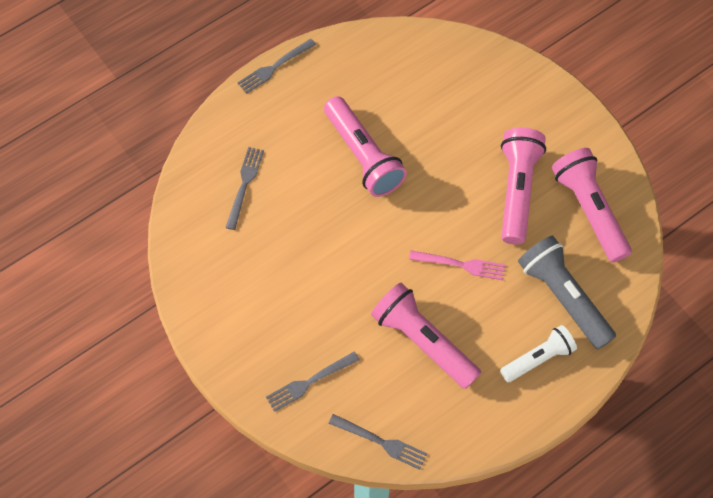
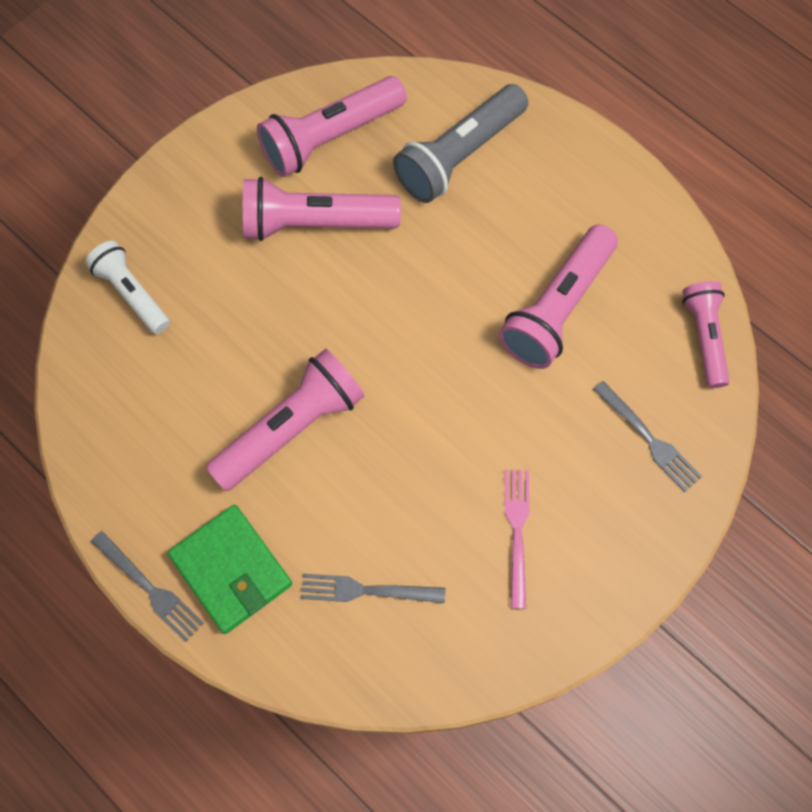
camera: 100 degrees left, 5 degrees up
grey fork [329,414,427,470] -> pink flashlight [682,281,730,388]
pink fork [409,250,506,280] -> pink fork moved to [504,470,530,609]
white flashlight [500,325,577,382] -> white flashlight moved to [85,241,170,334]
none -> green wallet [168,505,292,634]

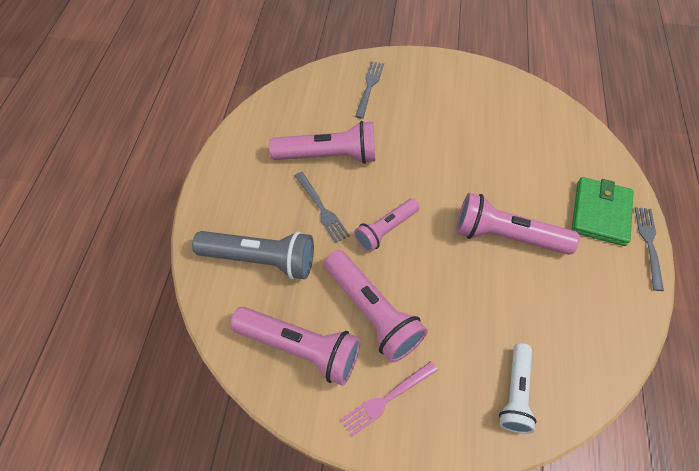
camera: 125 degrees left, 10 degrees down
grey fork [301,573,445,603] -> grey fork moved to [295,172,350,243]
pink fork [504,470,530,609] -> pink fork moved to [341,361,438,437]
pink flashlight [682,281,730,388] -> pink flashlight moved to [354,198,420,252]

